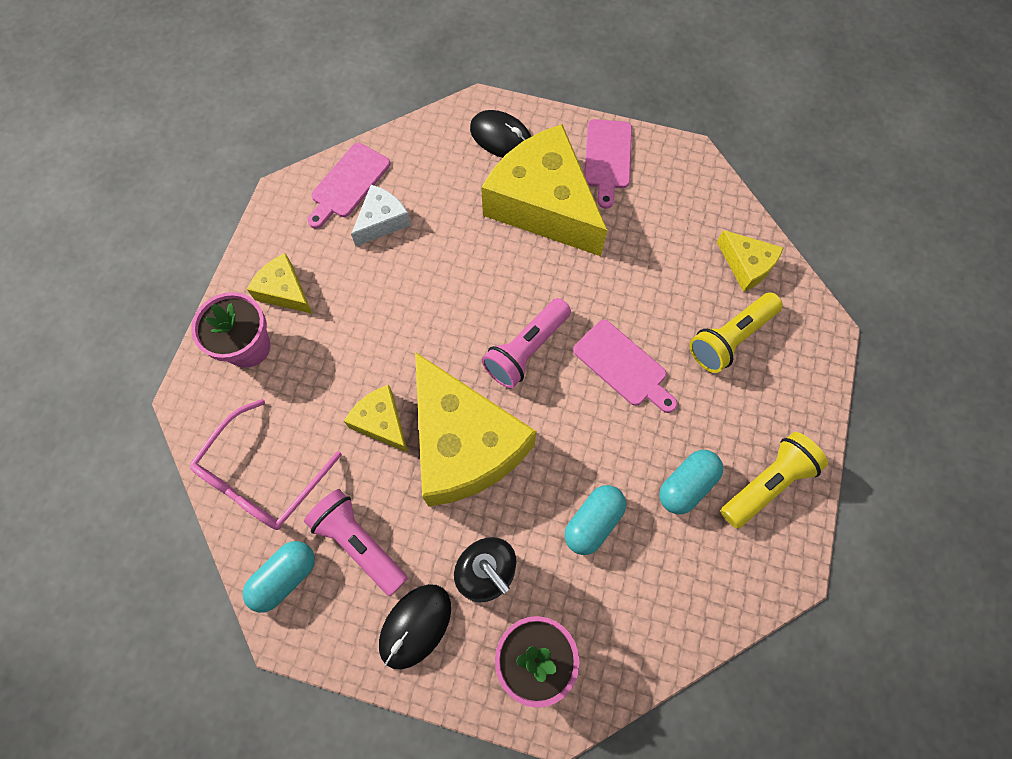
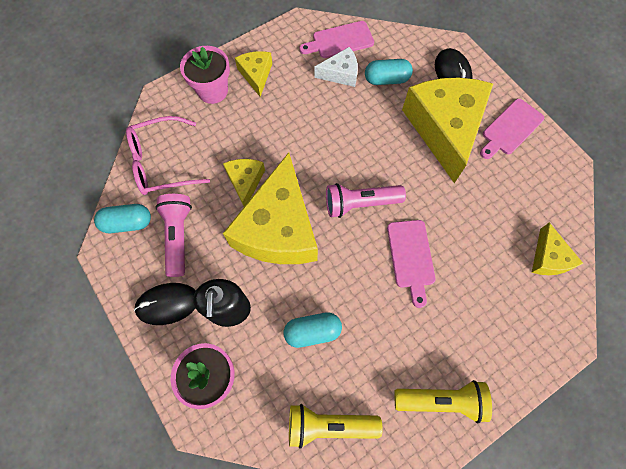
camera: 40 degrees right, 0 degrees up
turquoise capsule [659,450,723,514] -> turquoise capsule moved to [365,59,413,85]
yellow flashlight [690,293,783,373] -> yellow flashlight moved to [289,404,383,449]

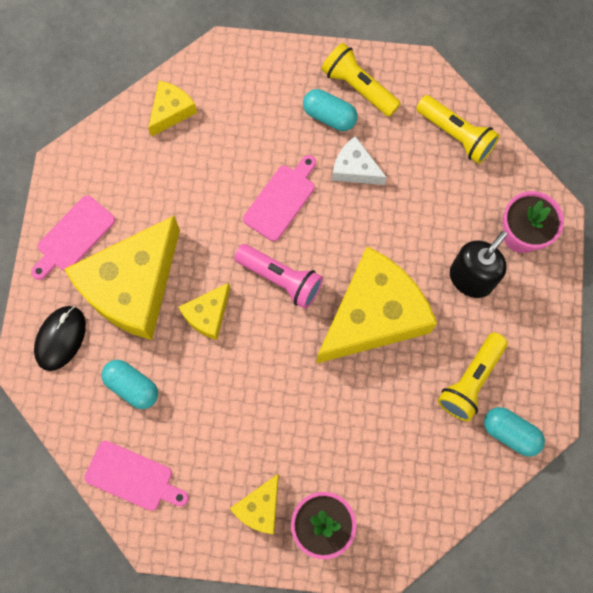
camera: 140 degrees left, 5 degrees up
pink glasses [126,116,210,195] -> none
black mouse [134,283,196,325] -> none
pink flashlight [155,194,192,277] -> yellow flashlight [438,332,508,421]
yellow cheese [223,159,265,207] -> yellow cheese moved to [178,283,230,340]
turquoise capsule [284,312,342,348] -> turquoise capsule moved to [303,89,357,131]
white cheese [314,47,358,87] -> white cheese moved to [332,136,387,185]
pink cutting board [480,99,544,159] -> pink cutting board turned 135 degrees clockwise [31,195,115,280]

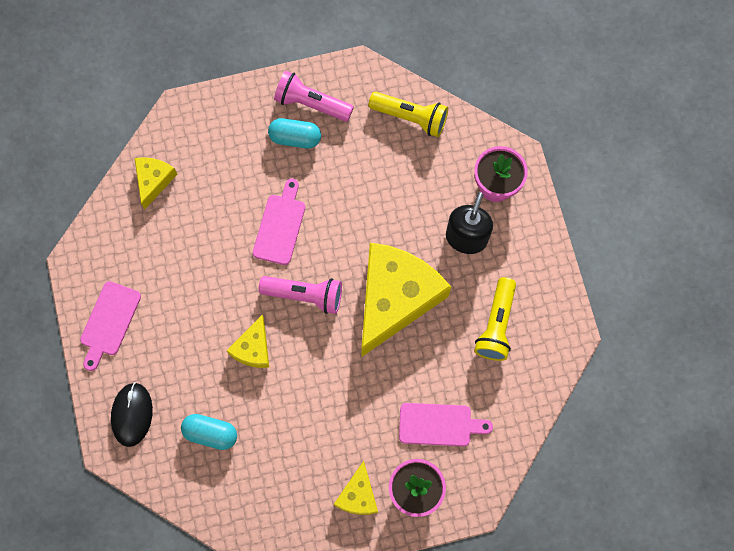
camera: 20 degrees left, 0 degrees up
yellow cheese [64,216,180,340] -> none
pink cutting board [84,441,189,511] -> pink cutting board moved to [399,403,493,446]
yellow flashlight [321,43,401,117] -> pink flashlight [274,71,354,122]
white cheese [332,136,387,185] -> none
turquoise capsule [484,407,545,457] -> none

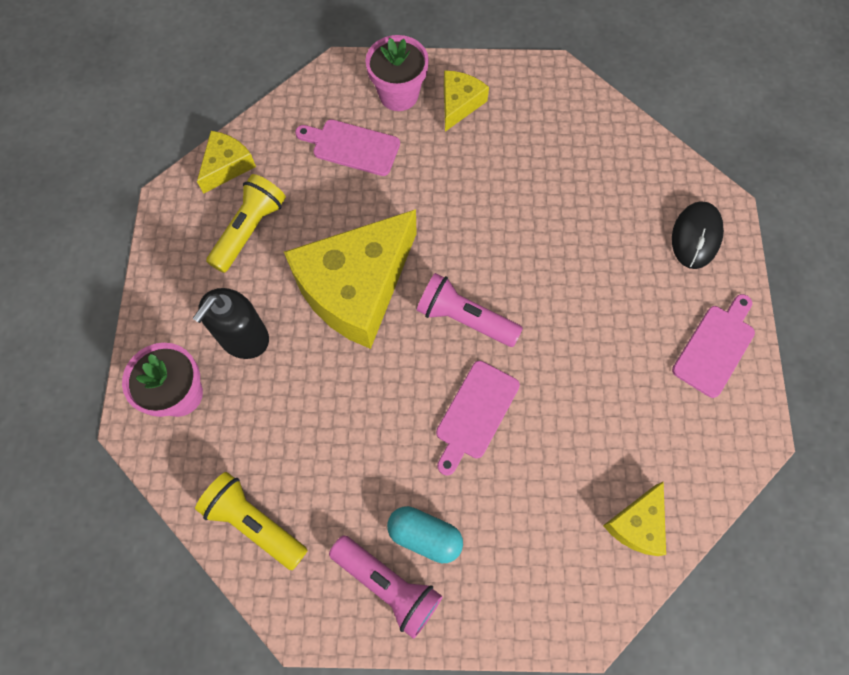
camera: 165 degrees left, 5 degrees down
turquoise capsule [181,414,237,450] -> none
yellow cheese [227,315,269,368] -> yellow cheese moved to [197,131,256,194]

